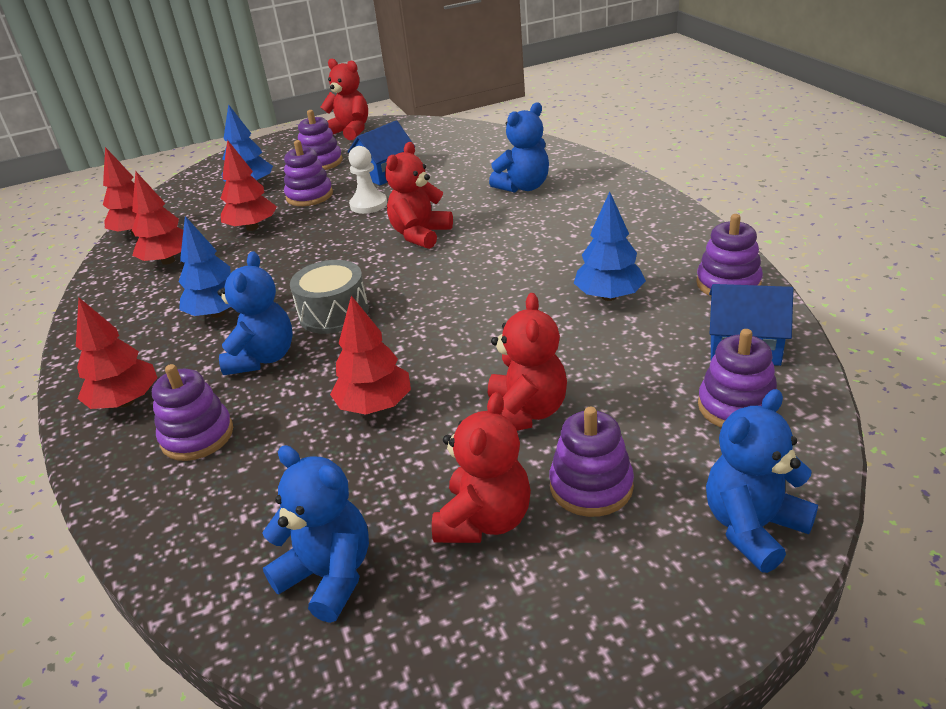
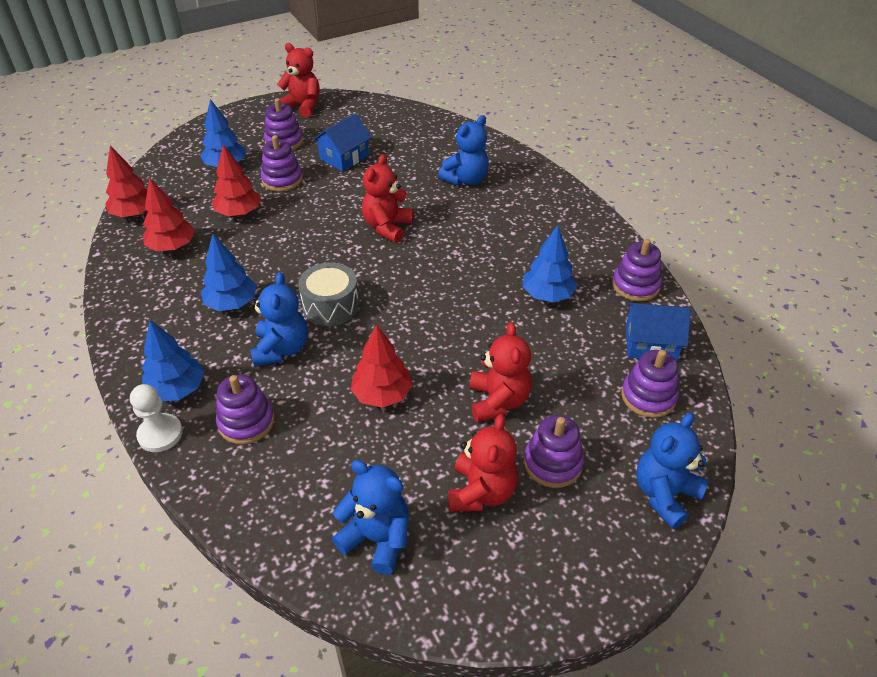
camera: 10 degrees left, 10 degrees up
red tree [76,298,158,409] -> blue tree [142,320,205,401]
white pawn [348,146,387,214] -> white pawn moved to [130,384,183,452]

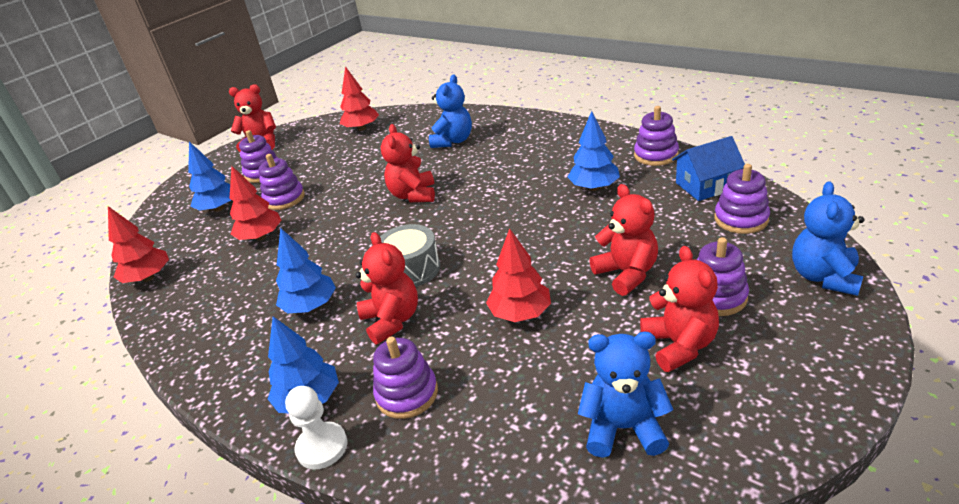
camera: 20 degrees left, 10 degrees down
red tree [143,178,195,251] -> red tree moved to [340,66,379,131]
blue teddy bear [251,272,307,366] -> red teddy bear [356,232,418,345]
blue house [313,113,372,171] -> none

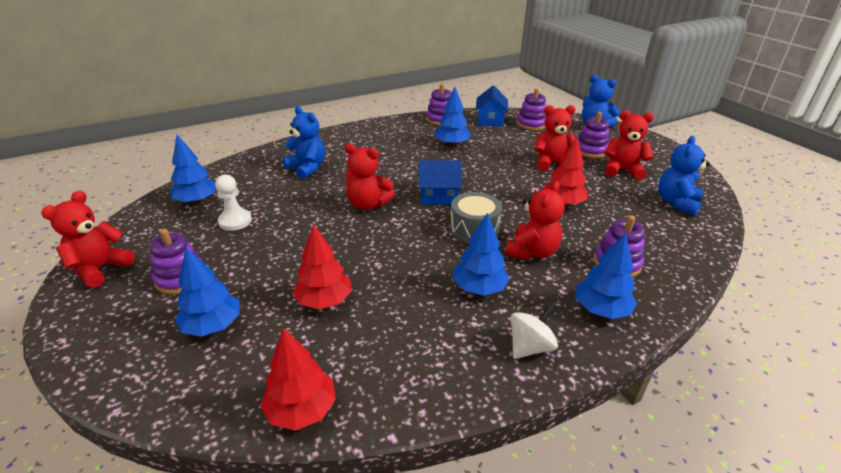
camera: 70 degrees left, 0 degrees up
purple stacking toy [258,154,305,210] -> none
white pawn [285,386,348,470] -> white pawn moved to [215,174,252,231]
red tree [340,66,379,131] -> blue tree [170,135,216,204]
red teddy bear [356,232,418,345] -> red teddy bear turned 120 degrees clockwise [505,181,565,260]
none -> blue house [419,160,462,205]
none -> white spinning top [511,304,558,359]

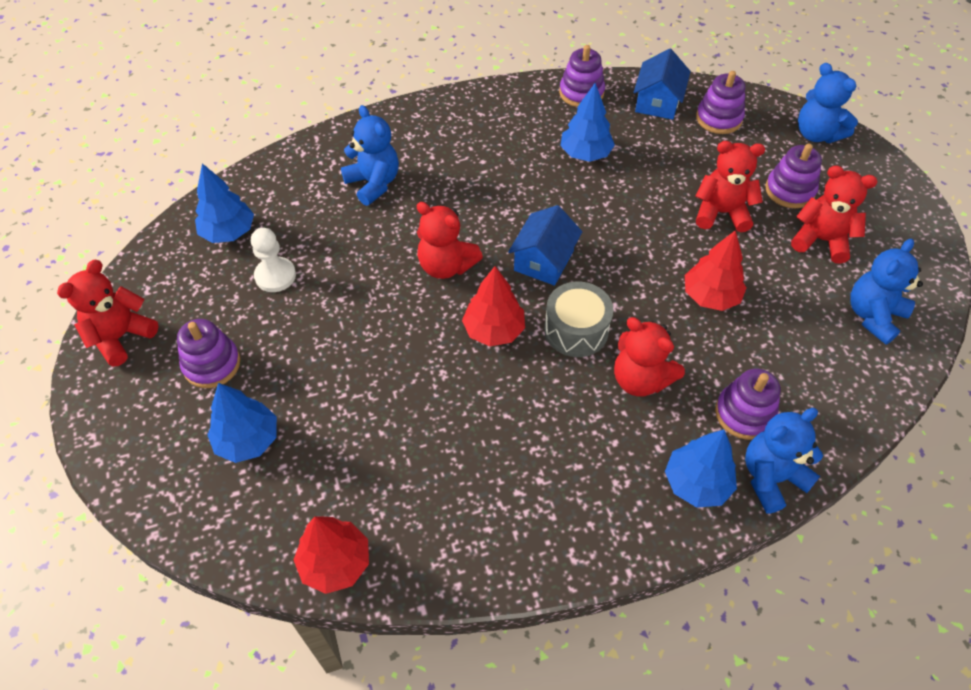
camera: 10 degrees right, 20 degrees up
red tree [293,224,352,309] -> red tree moved to [462,266,525,346]
blue house [419,160,462,205] -> blue house turned 75 degrees counterclockwise [508,205,582,286]
blue tree [453,213,510,296] -> none
red teddy bear [505,181,565,260] -> red teddy bear turned 90 degrees clockwise [614,317,685,397]
white spinning top [511,304,558,359] -> none
none -> blue teddy bear [745,408,823,514]

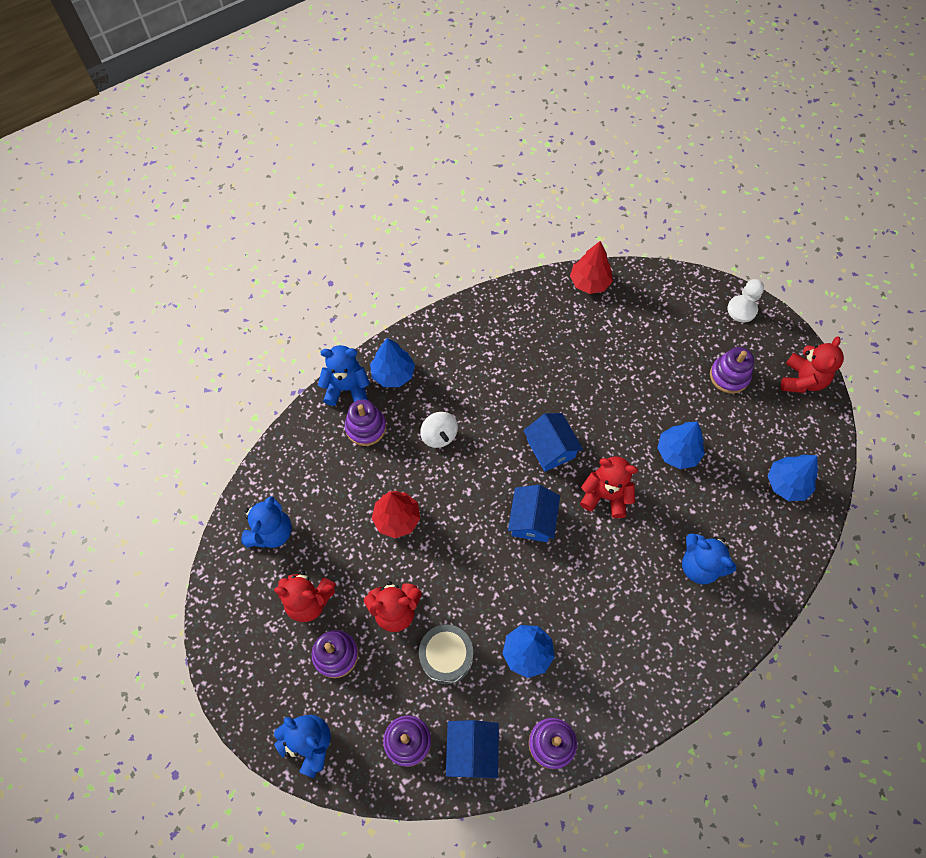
camera: 165 degrees right, 10 degrees up
blue tree [207,383,277,463] -> blue tree moved to [657,421,705,469]
white pawn [251,228,296,292] -> white pawn moved to [727,279,764,322]
red tree [462,266,525,346] -> blue house [523,413,583,472]
grey drum [544,281,614,357] -> grey drum moved to [419,624,473,684]
red teddy bear [614,317,685,397] -> white spinning top [420,412,458,448]
blue teddy bear [745,408,823,514] -> blue teddy bear turned 135 degrees counterclockwise [318,345,370,406]

